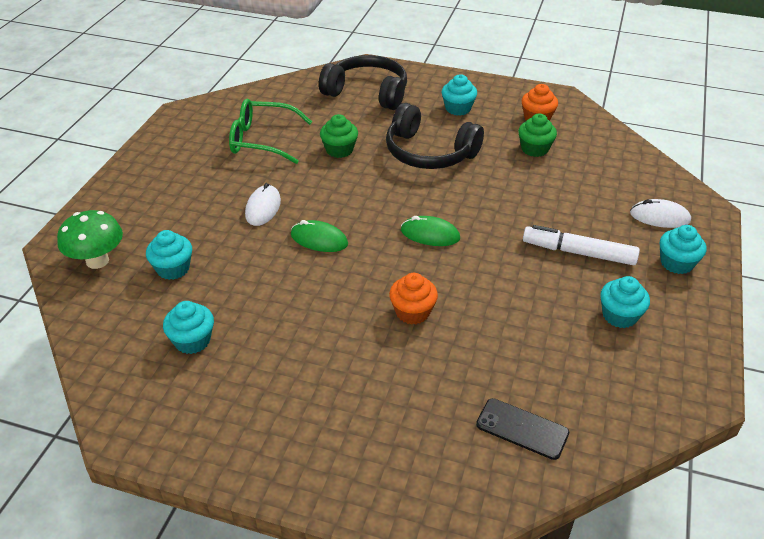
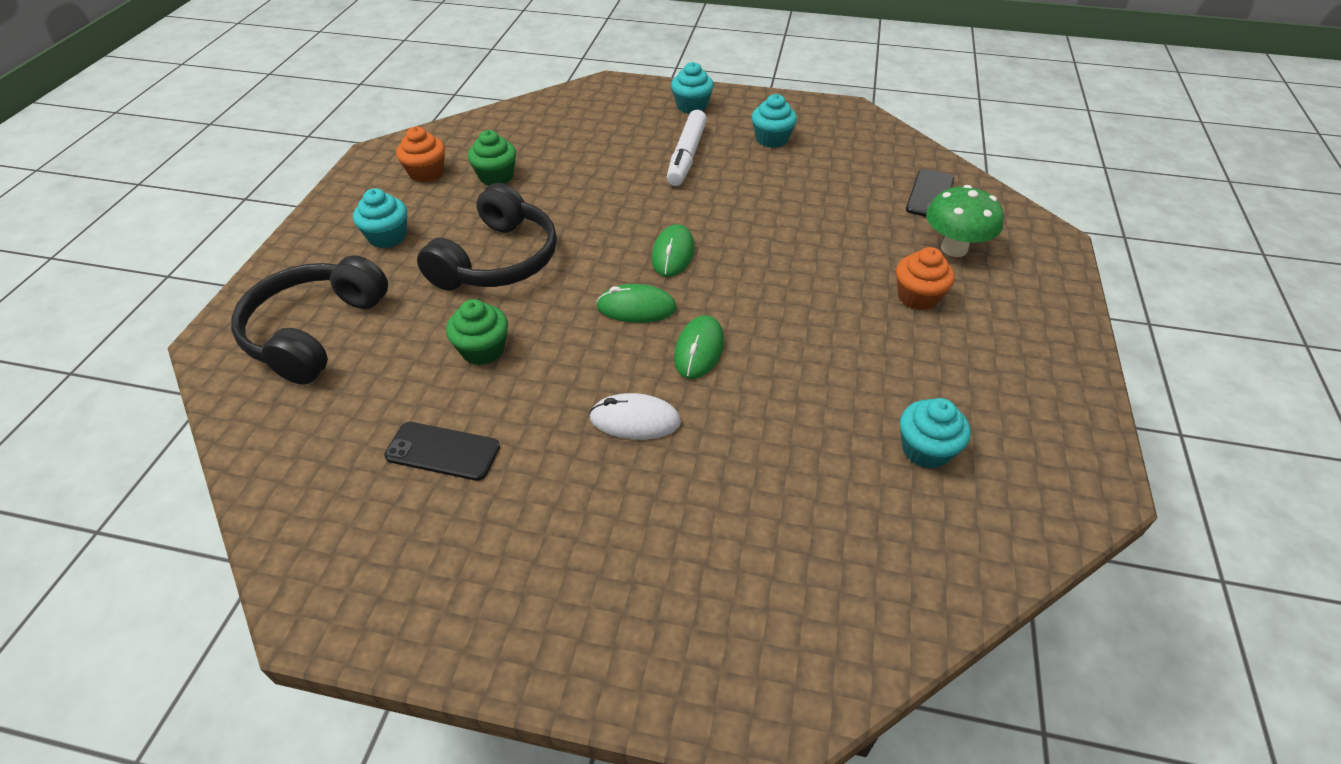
camera: 95 degrees left, 5 degrees up
green mushroom [57,210,123,269] -> green mushroom moved to [926,185,1004,257]
turquoise cupcake [146,230,192,280] -> none
green glasses [229,98,312,164] -> black phone [384,422,500,481]
orange cupcake [389,273,438,324] -> orange cupcake moved to [896,247,955,310]
white mouse [630,199,691,228] -> none
none -> green mouse [596,284,677,323]

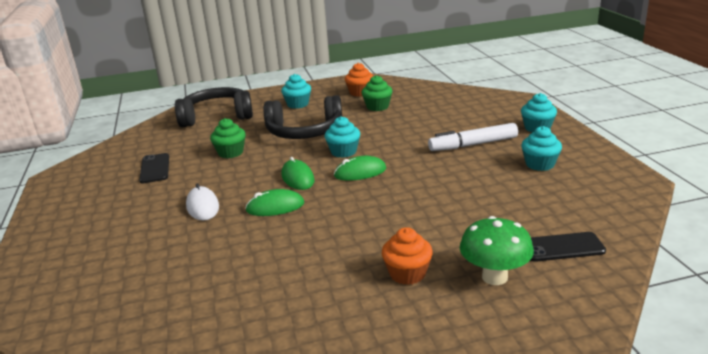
camera: 65 degrees right, 20 degrees down
turquoise cupcake [900,398,971,469] -> turquoise cupcake moved to [325,116,360,158]

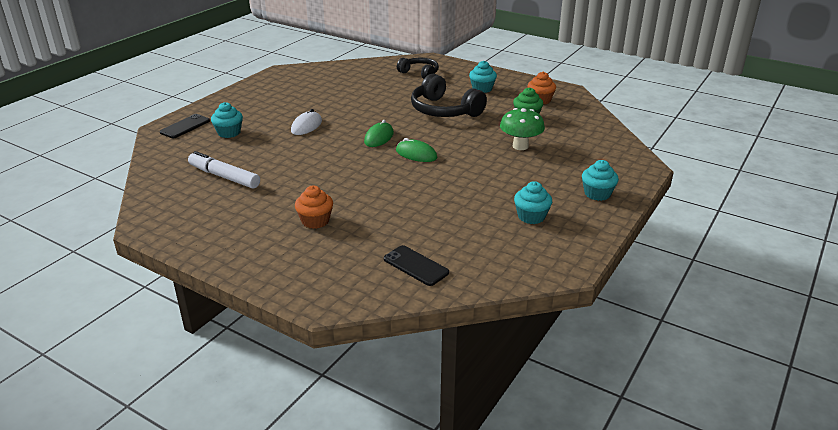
camera: 45 degrees right, 5 degrees up
black phone [139,153,169,183] -> black phone moved to [160,114,210,138]
black headphones [175,87,253,127] -> black headphones [397,58,439,79], size x0.62
green cupcake [210,118,246,158] -> none
green mouse [245,189,304,216] -> none
turquoise cupcake [325,116,360,158] -> turquoise cupcake moved to [211,102,243,138]
white marker [428,123,518,151] -> white marker moved to [188,151,260,189]
green mushroom [460,216,534,285] -> green mushroom moved to [500,108,545,150]

